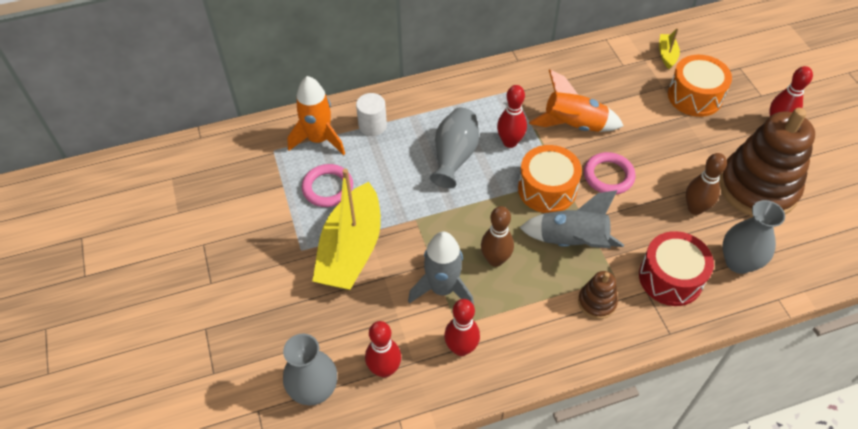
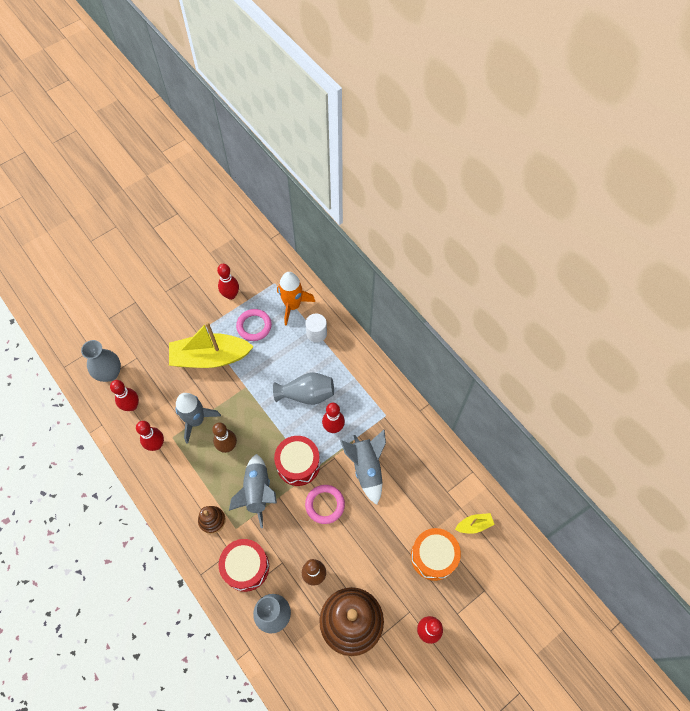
camera: 70 degrees right, 10 degrees up
orange drum [518,145,582,213] -> red drum [274,436,320,486]
orange rocket [529,70,624,132] -> grey rocket [340,430,386,505]
none -> red bowling pin [217,264,239,300]

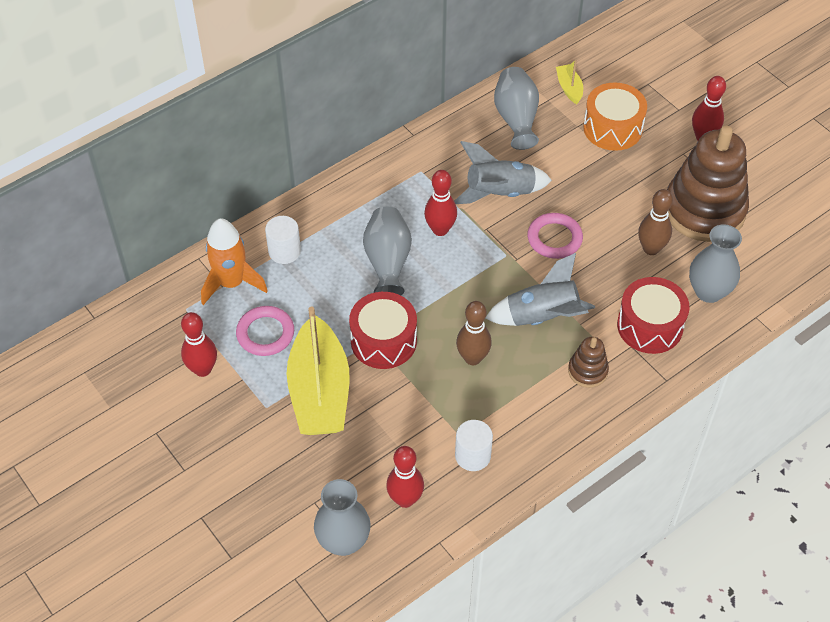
camera: 90 degrees left, 10 degrees down
red bowling pin [136,421,164,451] -> white cylinder [455,420,493,471]
grey rocket [175,393,221,444] -> none
red drum [274,436,320,486] -> red drum moved to [349,292,417,369]
none -> grey vase [494,67,539,150]

